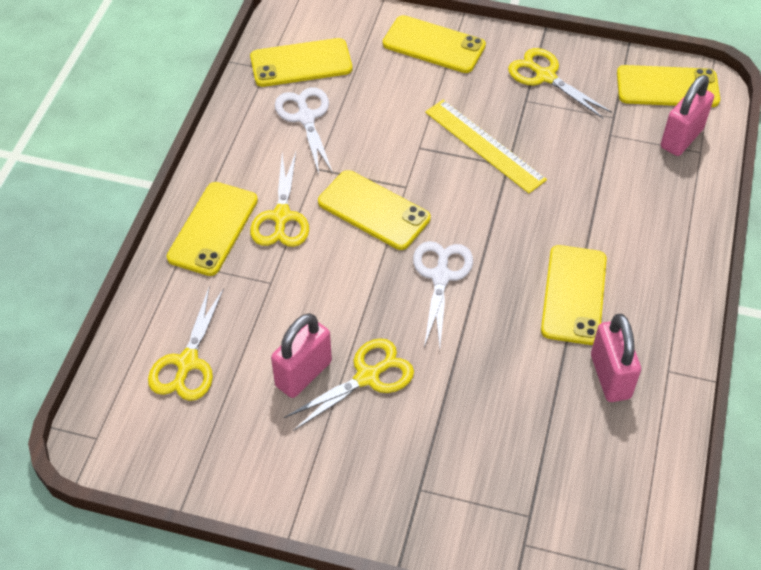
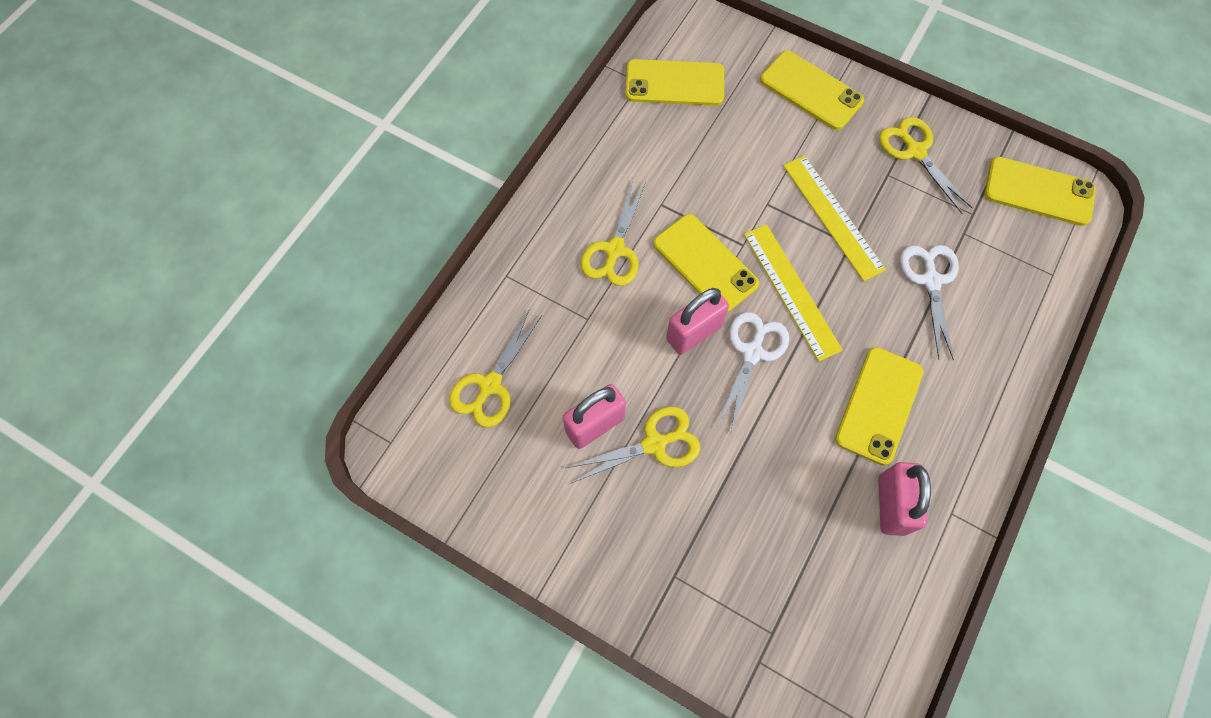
camera: 15 degrees right, 15 degrees up
yellow phone [167,182,258,276] -> none
white scissors [275,87,333,174] -> white scissors moved to [900,245,959,361]
pink padlock [661,75,714,156] -> pink padlock moved to [666,288,729,355]
none -> yellow ruler [744,224,843,361]

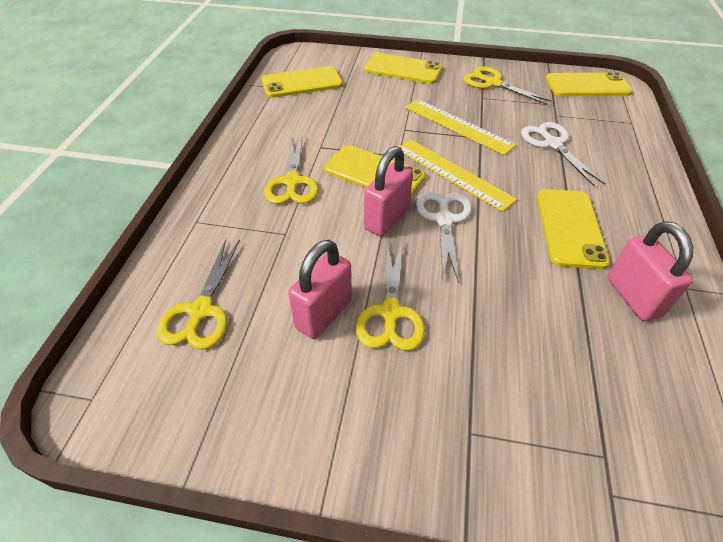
camera: 20 degrees left, 20 degrees down
yellow scissors [566,406,700,483] -> yellow scissors turned 135 degrees clockwise [356,242,425,351]

